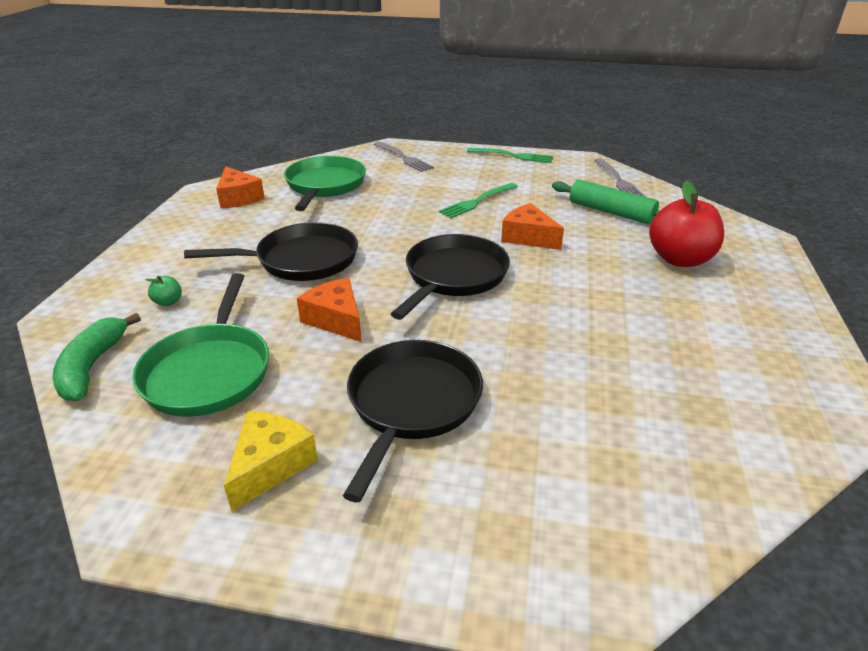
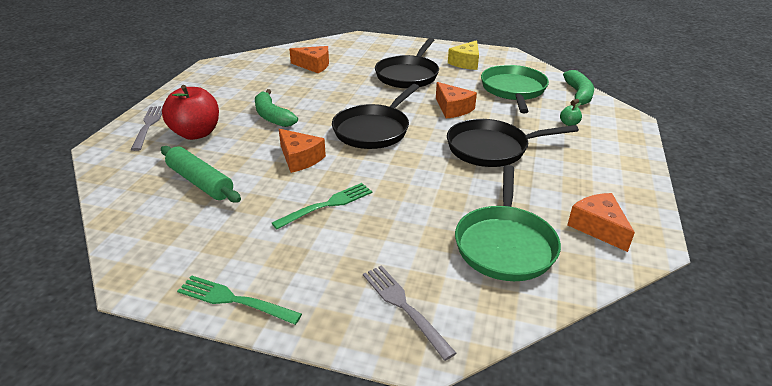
camera: 175 degrees left, 0 degrees up
grey fork [594,159,646,197] -> grey fork moved to [131,106,162,151]
none -> green banana [255,89,298,127]
none -> orange cheese [289,46,329,73]

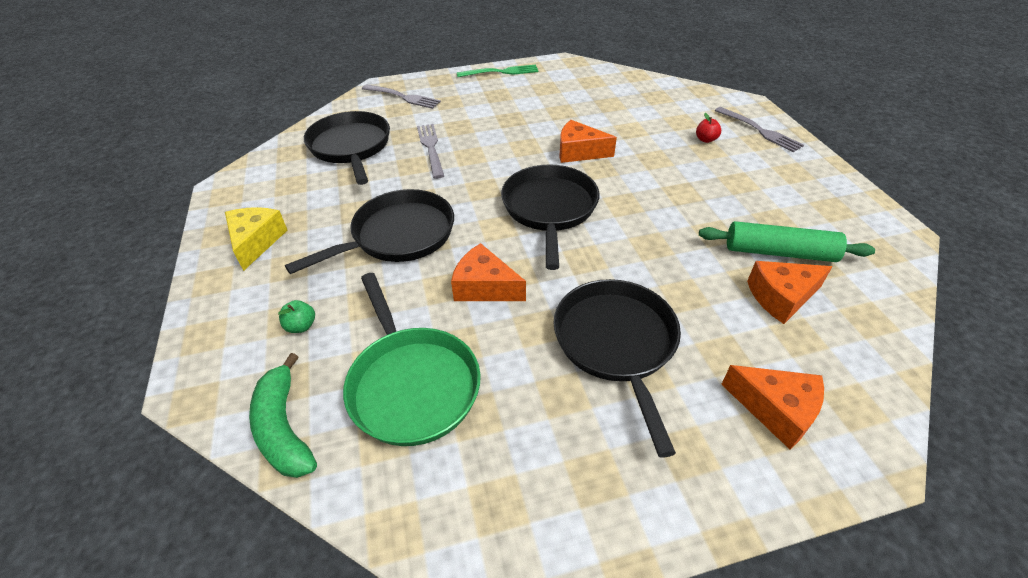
camera: 150 degrees right, 10 degrees up
green rolling pin [161,146,241,203] -> green rolling pin moved to [699,221,875,262]
red apple [162,85,219,140] -> red apple [696,113,721,143], size x0.41
green banana [255,89,298,127] -> none
green fork [272,183,372,229] -> none
yellow cheese [448,40,479,70] -> yellow cheese moved to [225,207,288,271]
green pan [455,165,561,281] -> black pan [304,111,390,185]
orange cheese [567,193,635,252] -> orange cheese moved to [721,365,824,449]
none -> grey fork [417,124,444,179]

